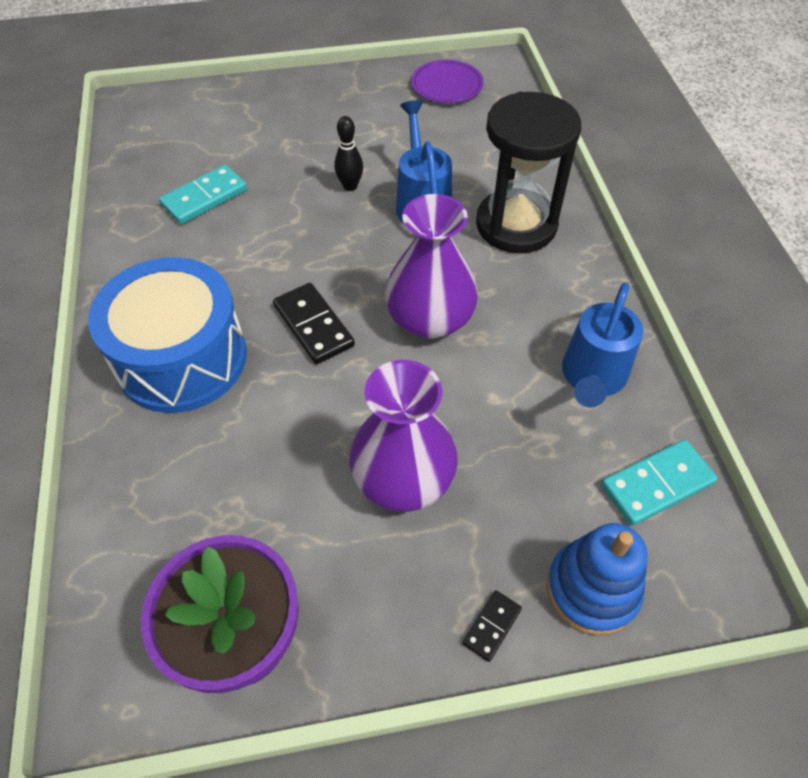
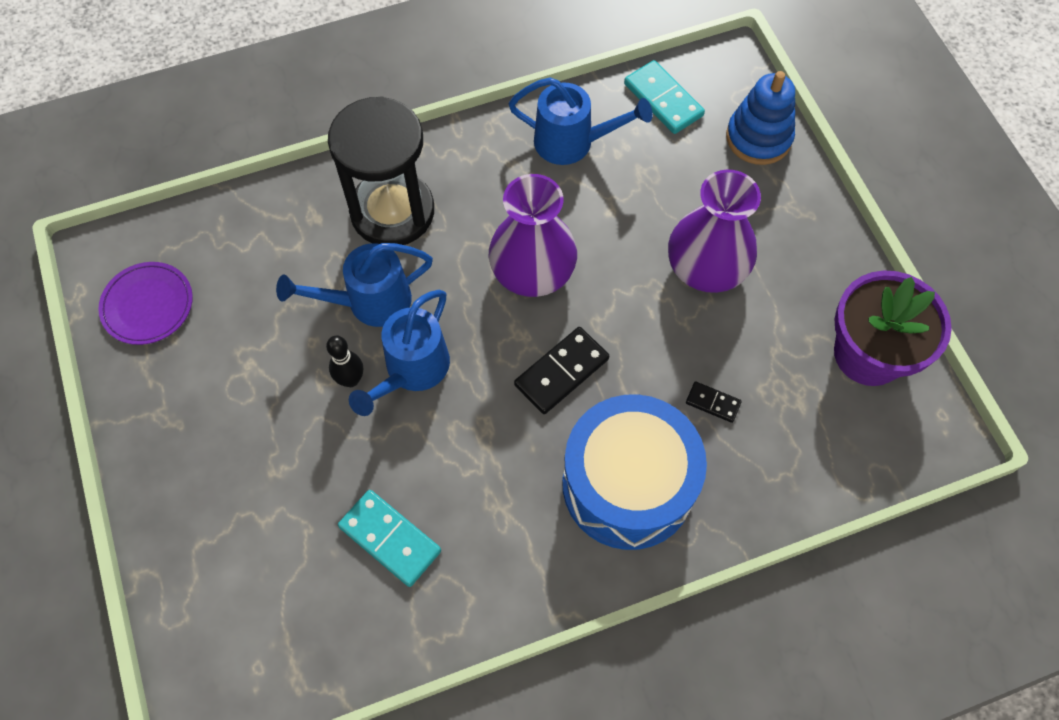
camera: 100 degrees left, 10 degrees up
black domino [462,590,522,662] -> black domino moved to [686,381,742,423]
none -> blue watering can [349,290,450,416]

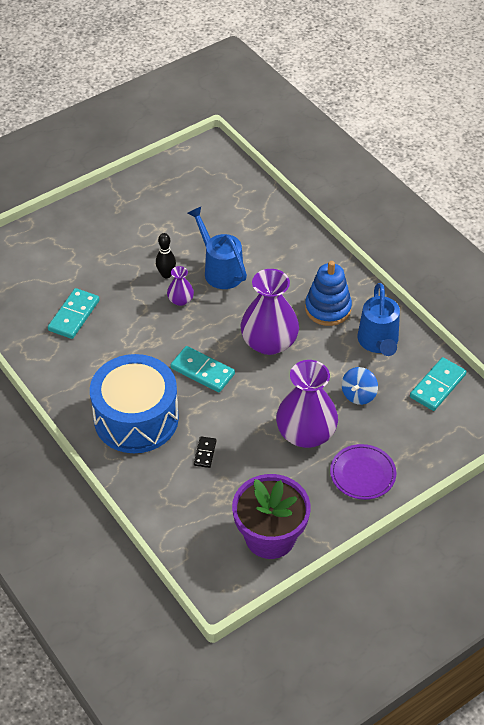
camera: 75 degrees right, 15 degrees down
purple plate [98,262,193,345] -> purple plate moved to [330,444,396,500]
black hourglass [328,96,434,245] -> none
blue watering can [349,290,450,416] -> purple vase [167,266,194,306]
black domino [514,327,609,414] -> turquoise domino [170,346,235,392]
blue stacking toy [726,71,795,165] -> blue stacking toy moved to [305,261,352,326]
none -> blue spinning top [342,367,378,405]

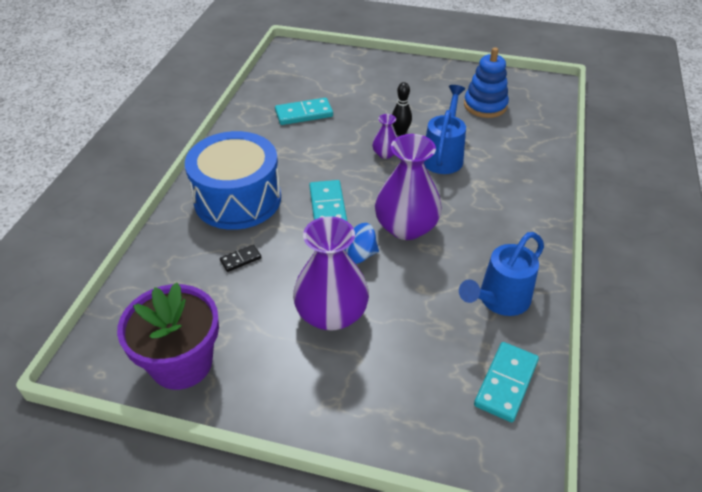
camera: 50 degrees right, 5 degrees down
blue stacking toy [305,261,352,326] -> blue stacking toy moved to [464,47,509,118]
purple plate [330,444,396,500] -> none
blue spinning top [342,367,378,405] -> blue spinning top moved to [345,223,379,264]
turquoise domino [410,357,467,411] -> turquoise domino turned 60 degrees counterclockwise [474,342,539,422]

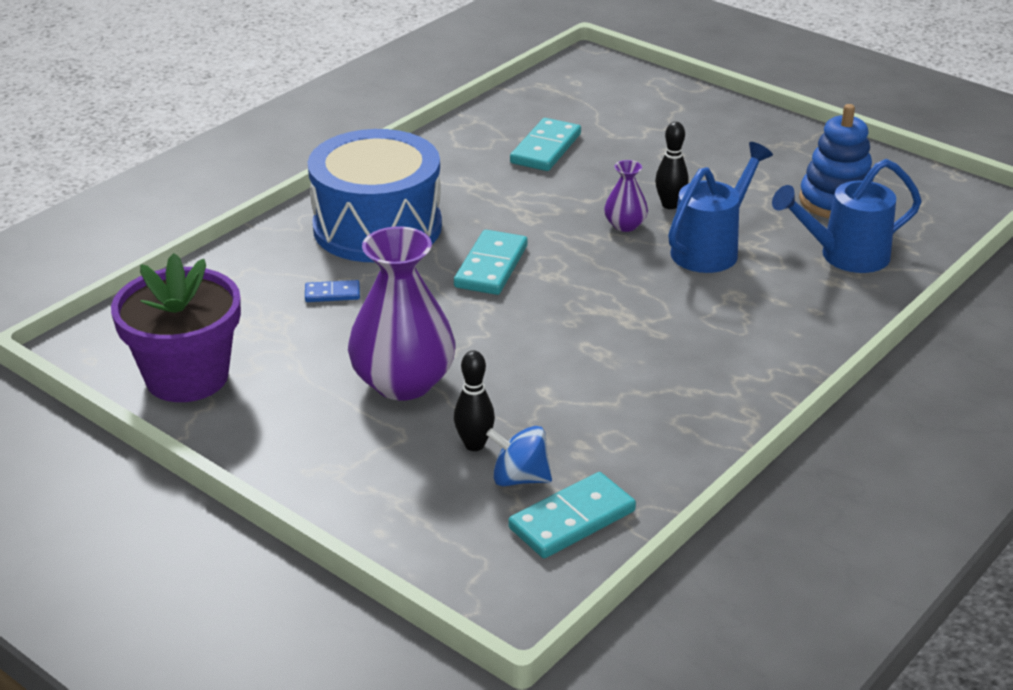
camera: 25 degrees right, 10 degrees down
black domino [220,245,262,272] -> blue domino [305,280,360,302]
turquoise domino [275,98,333,125] -> turquoise domino turned 75 degrees counterclockwise [510,118,581,171]
blue spinning top [345,223,379,264] -> blue spinning top moved to [486,426,552,486]
purple vase [375,134,442,240] -> none
blue watering can [459,232,544,316] -> blue watering can moved to [772,159,922,273]
none -> black bowling pin [454,350,495,451]

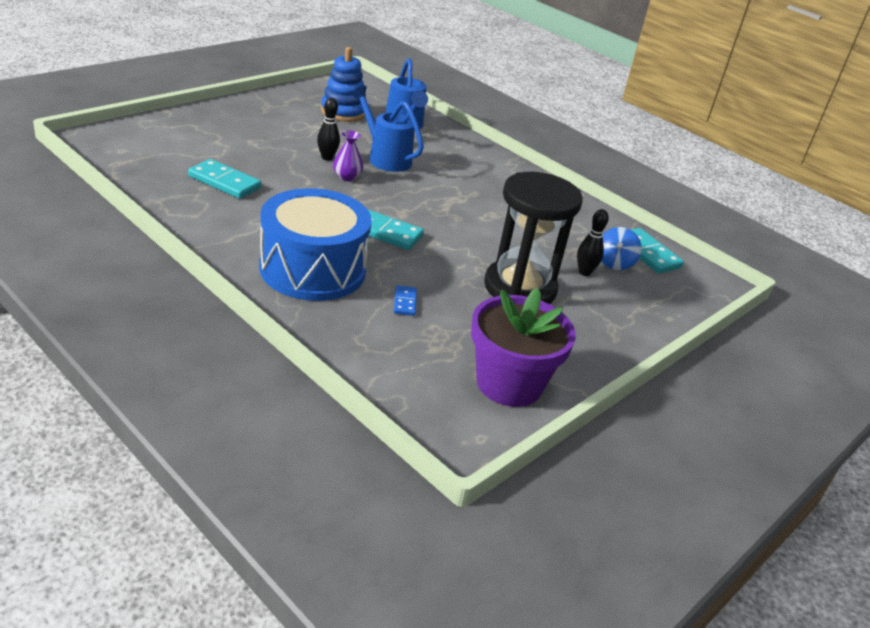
camera: 90 degrees left, 0 degrees up
purple vase [348,226,455,400] -> black hourglass [484,172,583,304]

